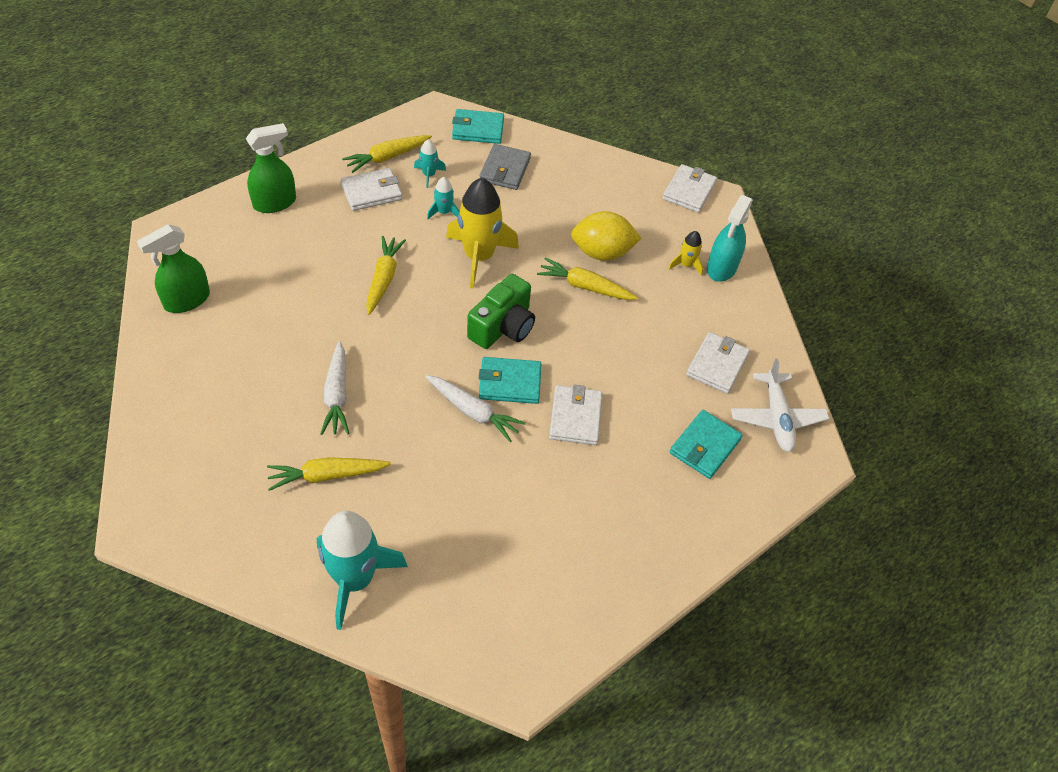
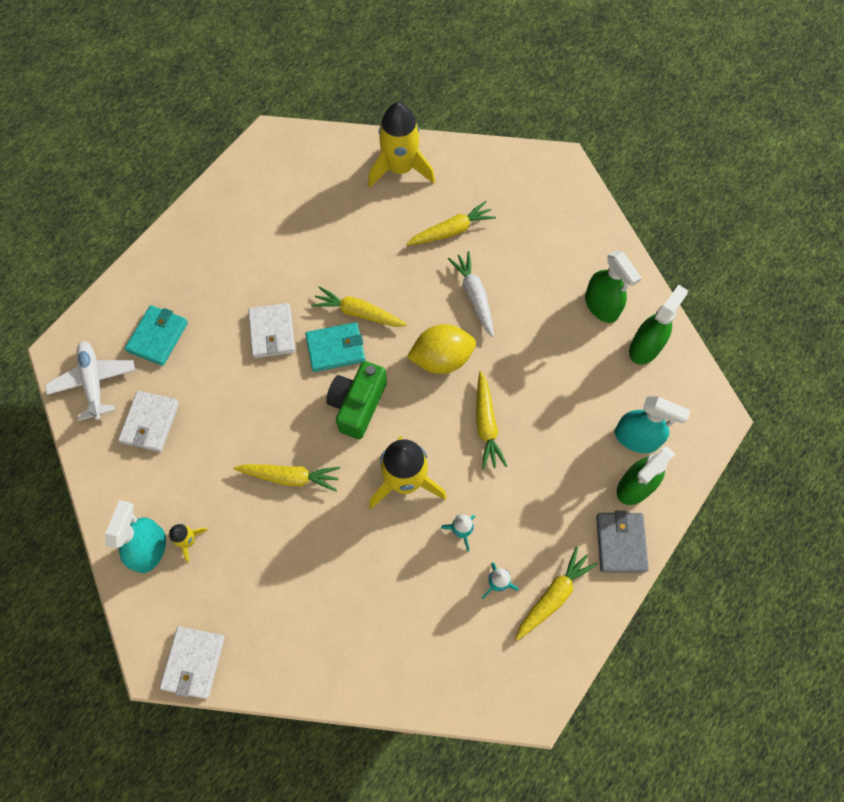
camera: 170 degrees right, 15 degrees up
turquoise rocket [317,511,408,630] -> yellow rocket [368,102,435,187]
white wallet [341,168,402,211] -> none
white carrot [425,375,526,442] -> yellow carrot [311,286,407,327]
turquoise wallet [452,109,504,144] -> none
grey wallet [479,144,531,190] -> grey wallet moved to [596,511,649,573]
yellow lemon [571,211,642,261] -> yellow lemon moved to [407,324,476,374]
none -> green spray bottle [585,250,642,323]
none -> turquoise spray bottle [615,397,691,453]

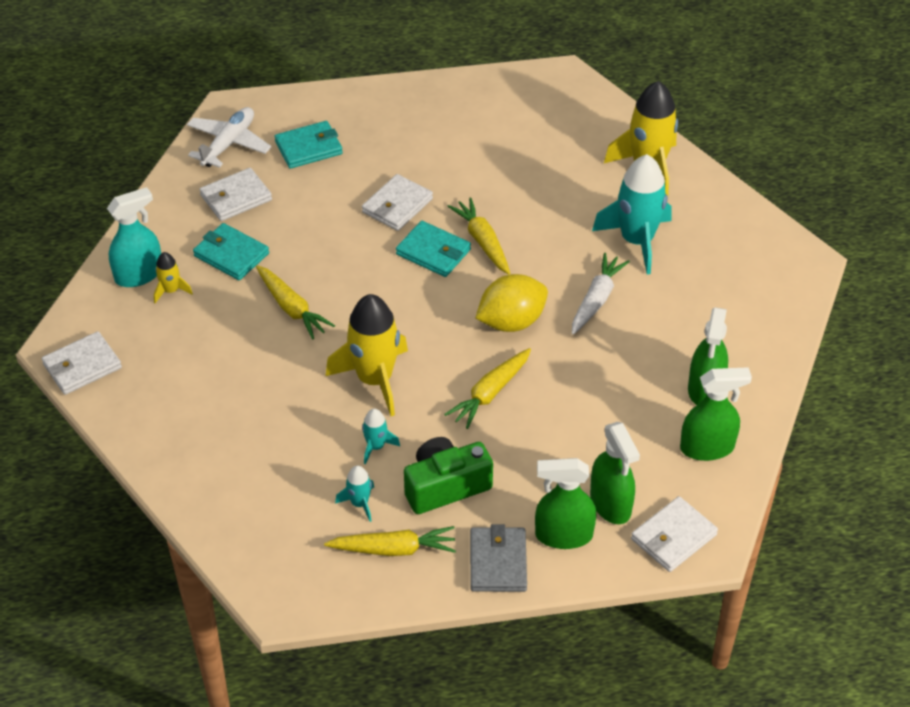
camera: 45 degrees right, 20 degrees down
green camera [326,361,387,439] -> green camera moved to [404,437,493,514]
yellow carrot [406,201,496,245] -> turquoise rocket [592,154,671,274]
yellow lemon [407,324,476,374] -> yellow lemon turned 60 degrees counterclockwise [475,274,548,332]
grey wallet [596,511,649,573] -> grey wallet turned 45 degrees counterclockwise [470,524,527,592]
turquoise spray bottle [615,397,691,453] -> green spray bottle [590,422,640,524]
none -> turquoise wallet [193,223,269,280]
none -> white wallet [631,496,718,572]

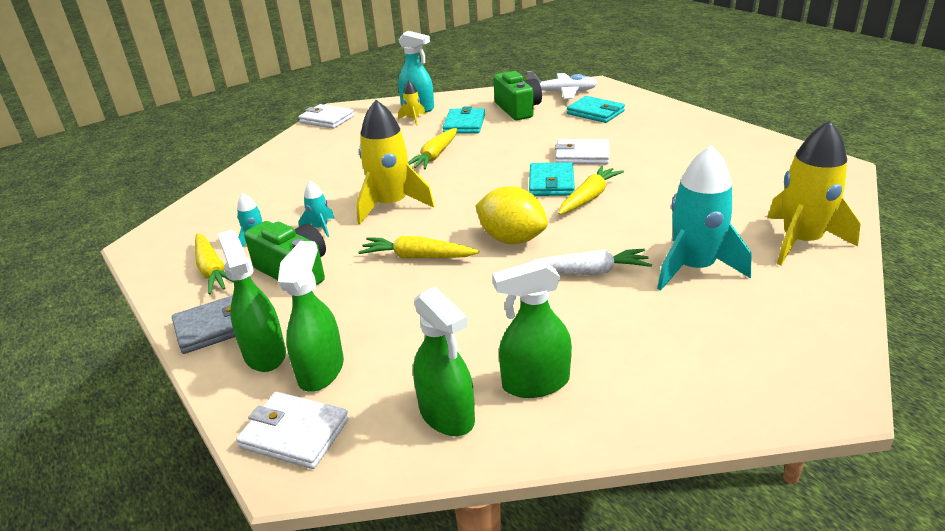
camera: 65 degrees right, 15 degrees down
white wallet [199,168,272,221] -> green camera [493,71,542,120]
green spray bottle [590,422,640,524] -> green spray bottle turned 150 degrees clockwise [278,241,344,392]

